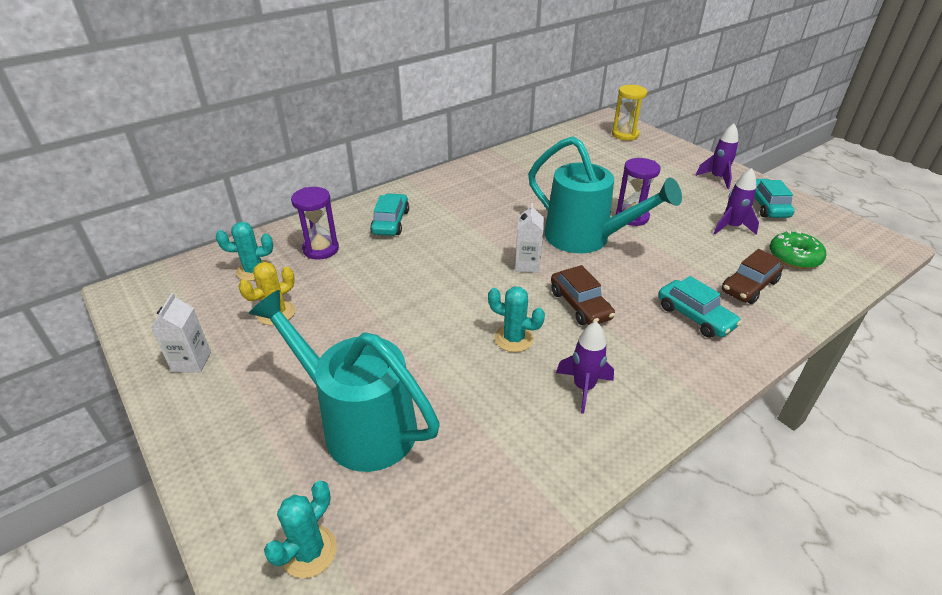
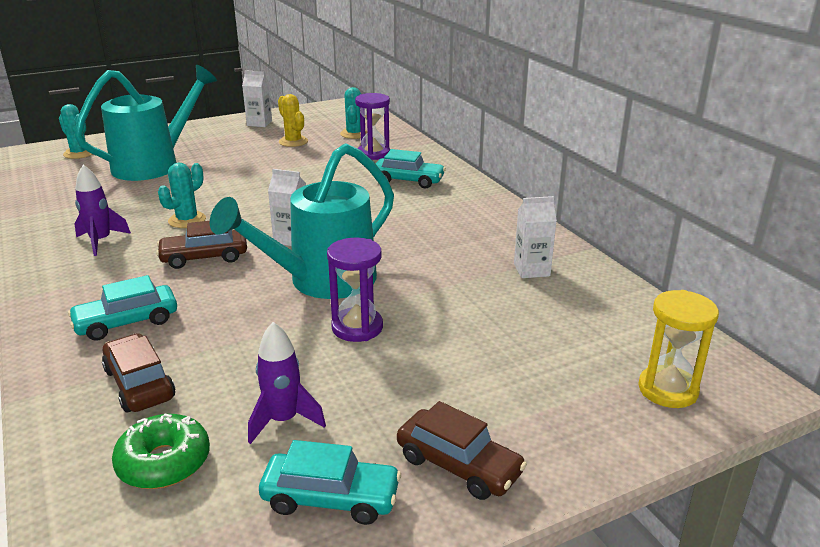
camera: 100 degrees right, 10 degrees down
purple rocket [696,124,738,189] -> brown car [397,401,527,500]
none -> white carton [514,196,557,278]

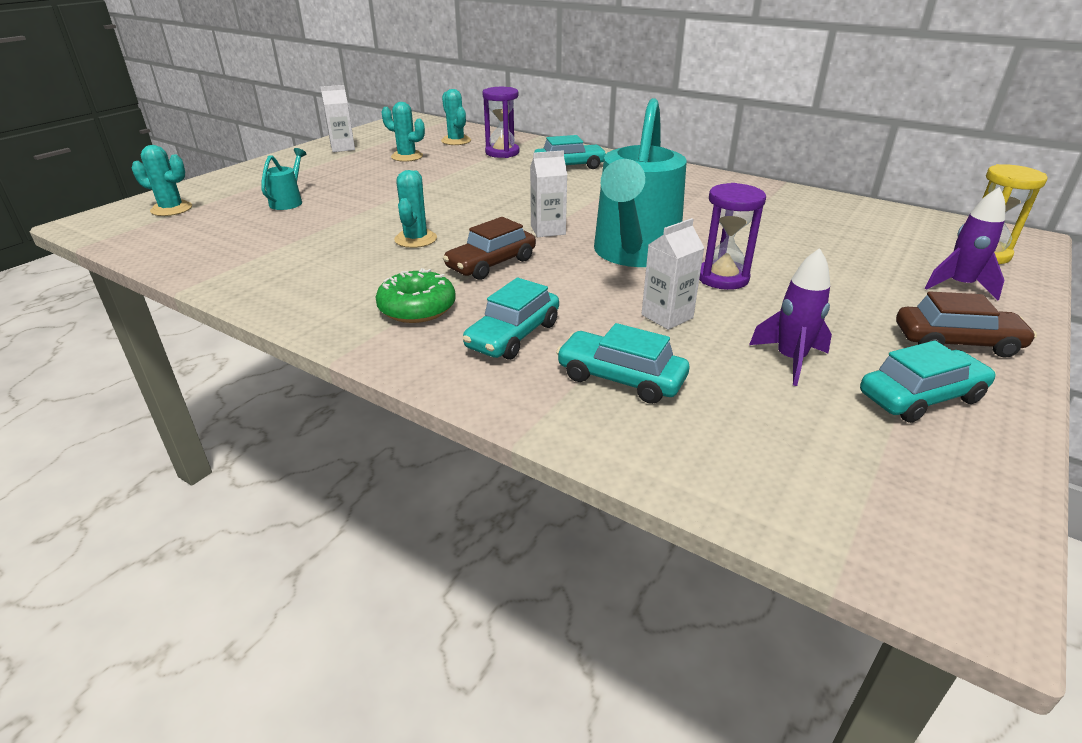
camera: 30 degrees left, 5 degrees up
turquoise watering can [74,65,217,181] -> turquoise watering can [261,148,306,210], size x0.42
purple rocket [74,165,131,256] -> purple rocket moved to [925,187,1005,300]
brown car [102,333,175,412] -> turquoise car [556,323,689,404]
green donut [112,414,210,489] -> green donut moved to [376,268,456,323]
yellow cactus [278,94,308,147] -> turquoise cactus [381,102,425,162]
white carton [514,196,557,278] -> white carton moved to [642,218,704,330]

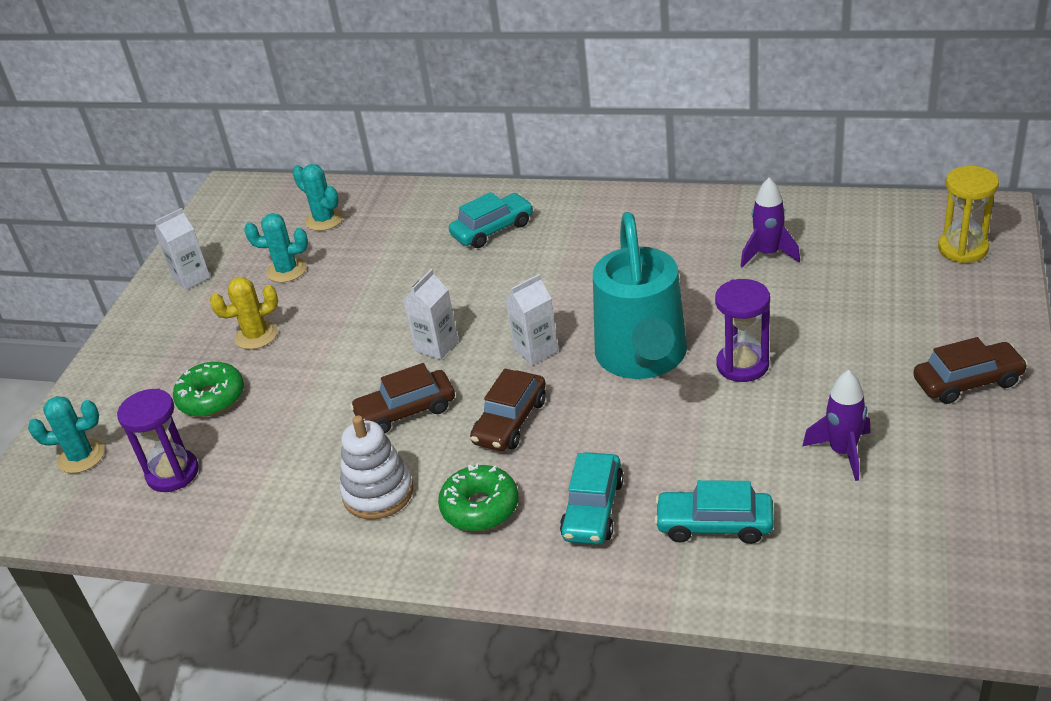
camera: 15 degrees left, 5 degrees up
turquoise watering can [261,148,306,210] -> green donut [173,362,244,417]
turquoise cactus [394,170,437,248] -> brown car [350,363,455,434]
purple hourglass [482,87,519,158] -> purple hourglass moved to [117,389,199,492]
white carton [642,218,704,330] -> white carton moved to [403,269,458,360]
turquoise car [860,340,996,423] -> none
purple rocket [925,187,1005,300] -> purple rocket moved to [740,178,800,268]
none -> yellow cactus [210,277,278,350]
none -> white stacking toy [340,415,413,520]

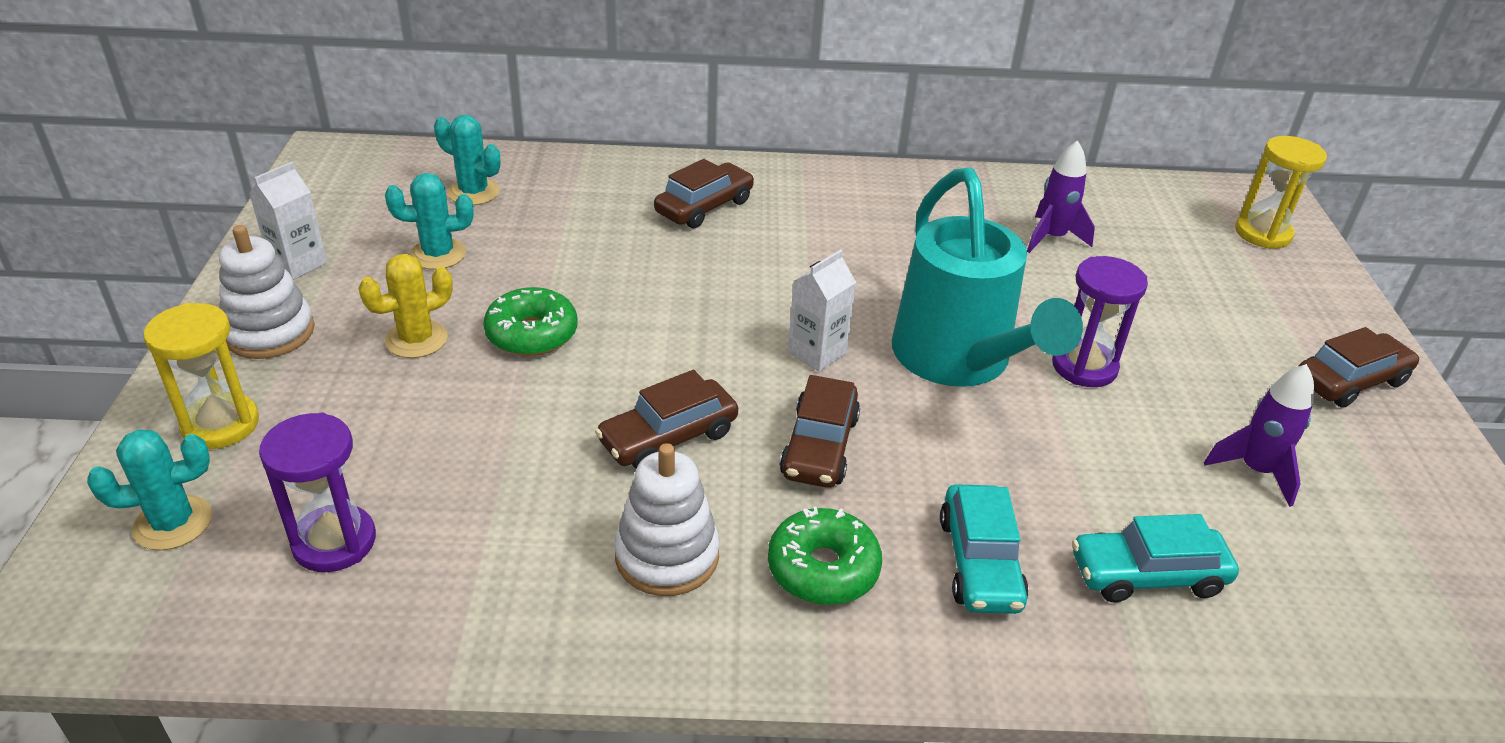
camera: 20 degrees left, 0 degrees up
green donut [173,362,244,417] -> green donut moved to [483,287,578,356]
white carton [403,269,458,360] -> none
turquoise car [449,192,533,248] -> brown car [654,159,754,228]
none -> yellow hourglass [143,303,259,449]
none -> white stacking toy [219,225,315,359]

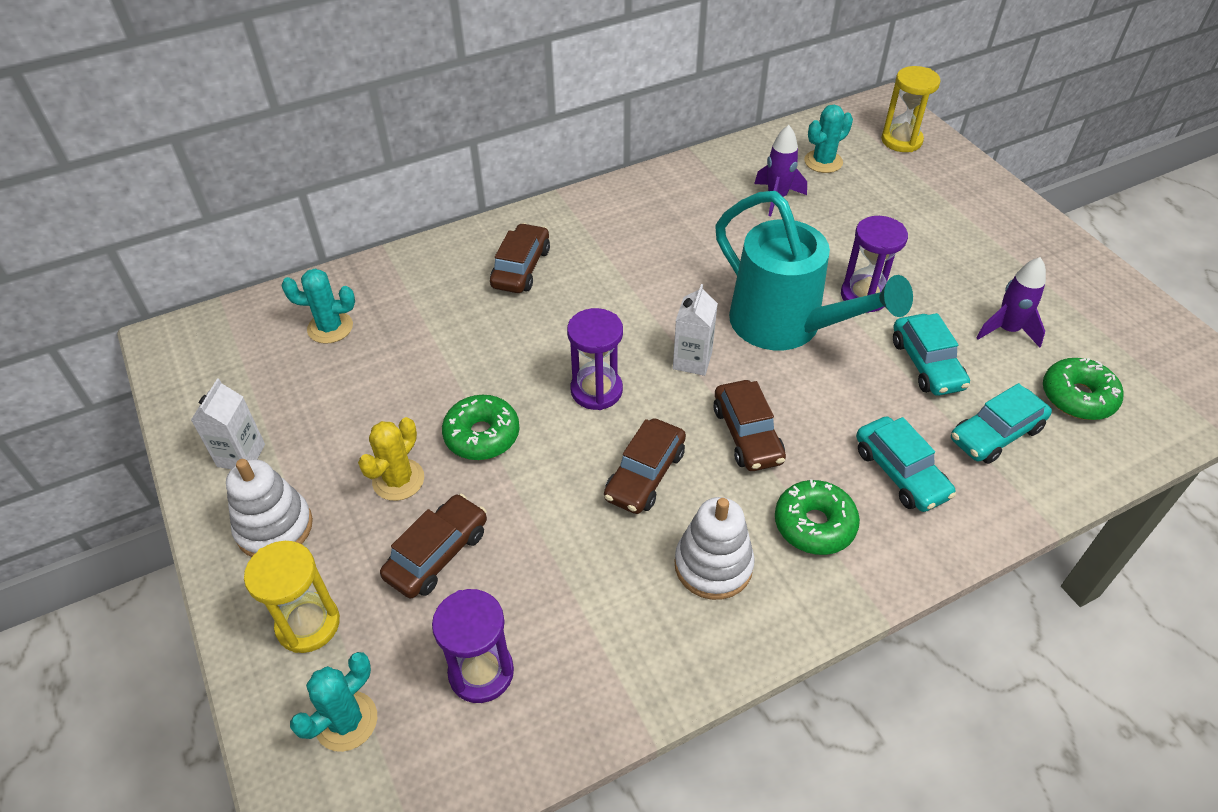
camera: 25 degrees left, 10 degrees up
turquoise cactus [385,173,473,270] -> turquoise cactus moved to [804,105,853,173]
brown car [1298,327,1420,408] -> brown car moved to [380,494,487,598]
none -> purple hourglass [567,308,623,410]
none -> turquoise car [893,313,970,396]
none -> green donut [1043,358,1124,420]

